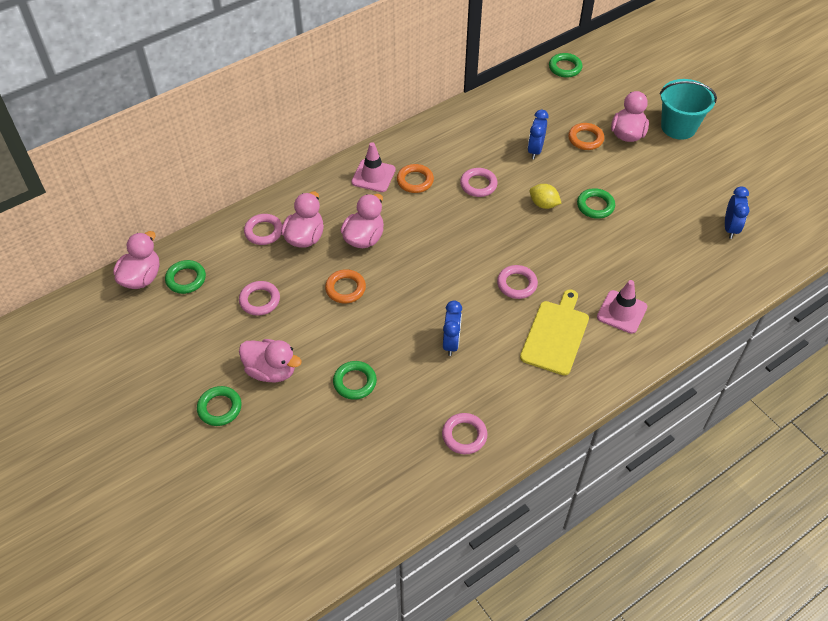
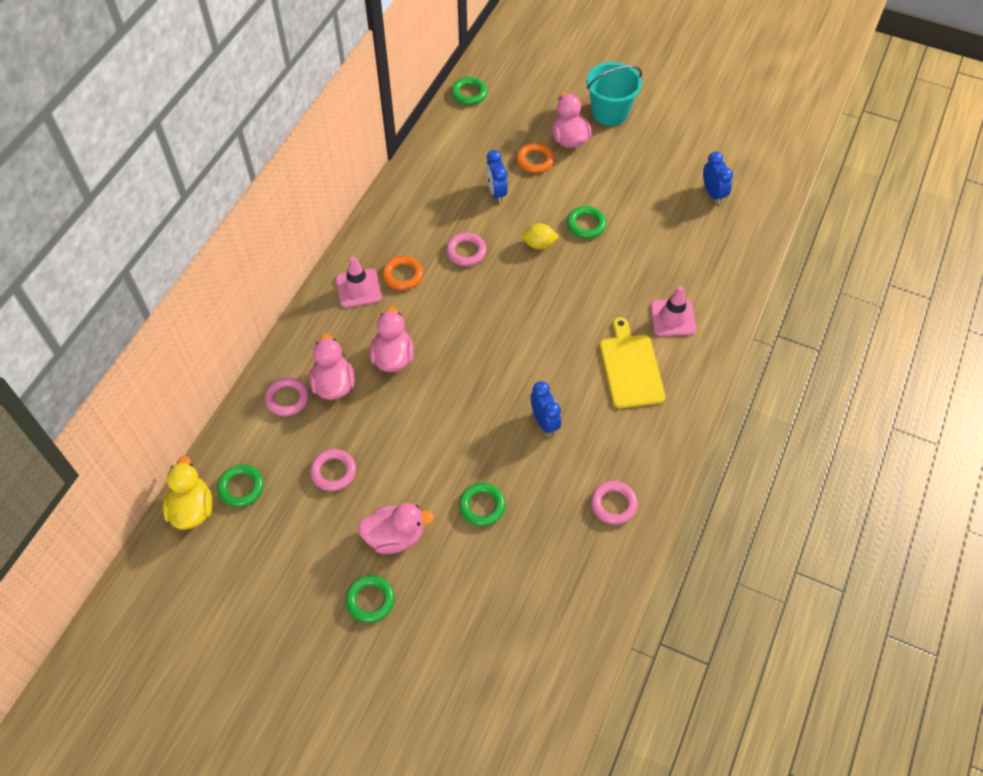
camera: 30 degrees left, 5 degrees up
pink duck [113,231,159,289] -> yellow duck [163,456,213,530]
orange ring [325,269,366,303] -> none
pink ring [497,265,538,299] -> none

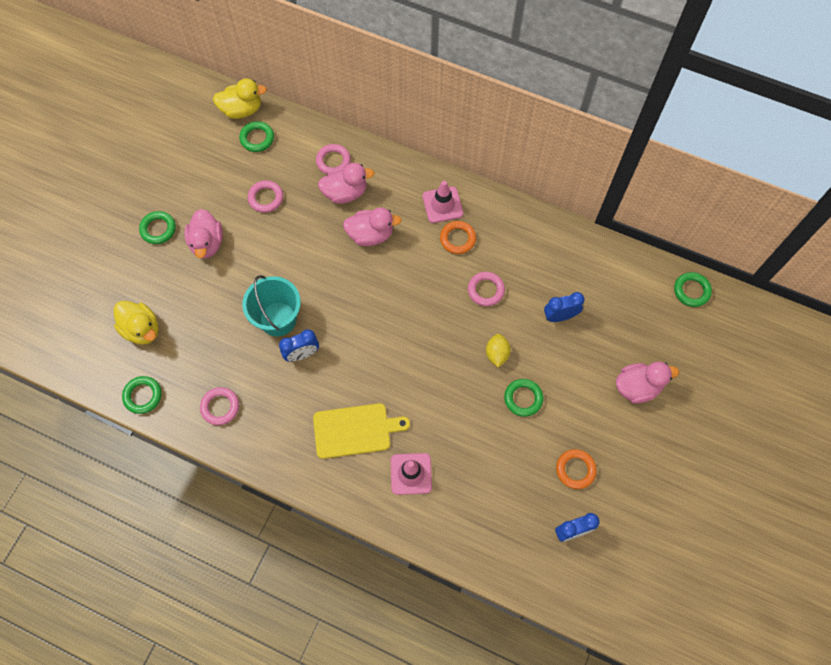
camera: 90 degrees right, 10 degrees up
green ring [459,483,506,526] -> green ring moved to [122,376,162,414]
orange ring [516,143,554,173] -> orange ring moved to [556,449,597,489]
turquoise bucket [586,62,642,126] -> turquoise bucket moved to [242,275,301,336]
none -> yellow duck [114,301,159,345]

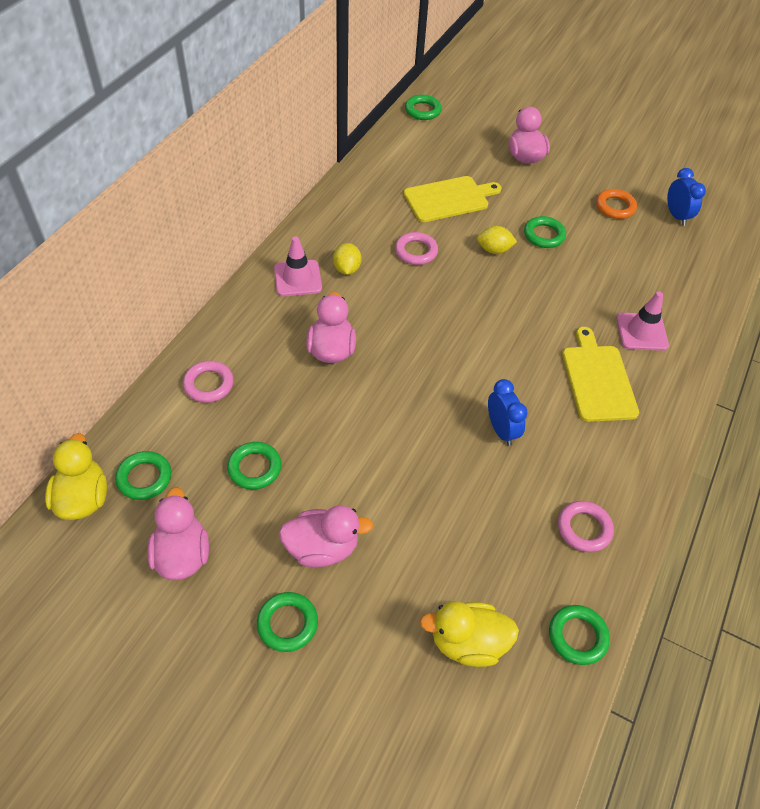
camera: 90 degrees left, 15 degrees down
yellow duck [114,301,159,345] -> yellow duck turned 135 degrees counterclockwise [420,601,519,667]
turquoise bucket [242,275,301,336] -> none
pink ring [248,180,283,213] -> green ring [227,442,282,490]
pink duck [318,163,375,204] -> pink duck moved to [147,487,209,580]
orange ring [440,221,476,254] -> yellow lemon [333,243,362,275]
blue clock [544,292,584,322] -> yellow cutting board [404,176,502,222]

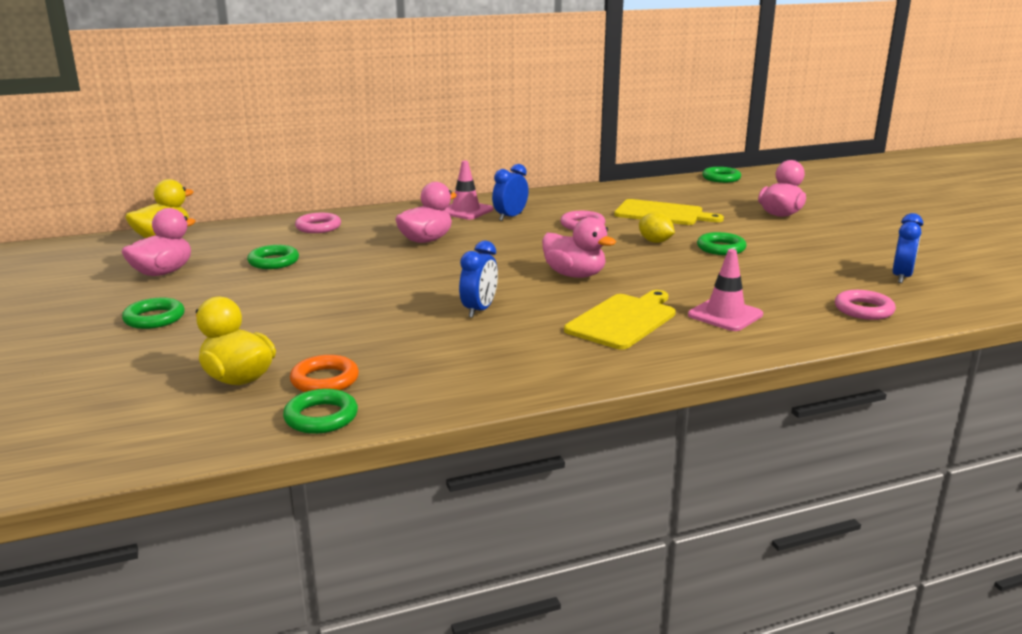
camera: 45 degrees right, 30 degrees down
green ring [115,451,172,500] -> none
pink duck [279,505,373,567] -> pink duck moved to [542,217,616,278]
yellow lemon [333,243,362,275] -> blue clock [492,164,529,221]
pink ring [558,501,614,552] -> pink ring moved to [835,290,896,320]
orange ring [596,189,637,219] -> orange ring moved to [290,355,359,392]

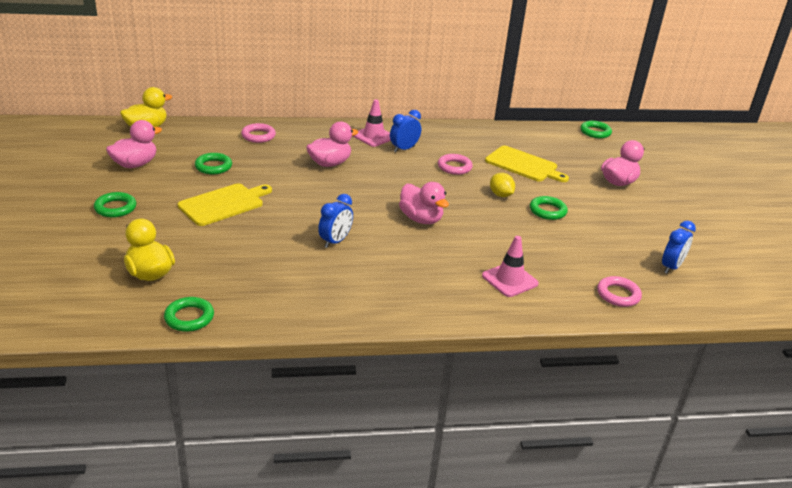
camera: 10 degrees right, 10 degrees up
orange ring [290,355,359,392] -> none
yellow cutting board [564,290,676,350] -> yellow cutting board moved to [178,183,272,226]

